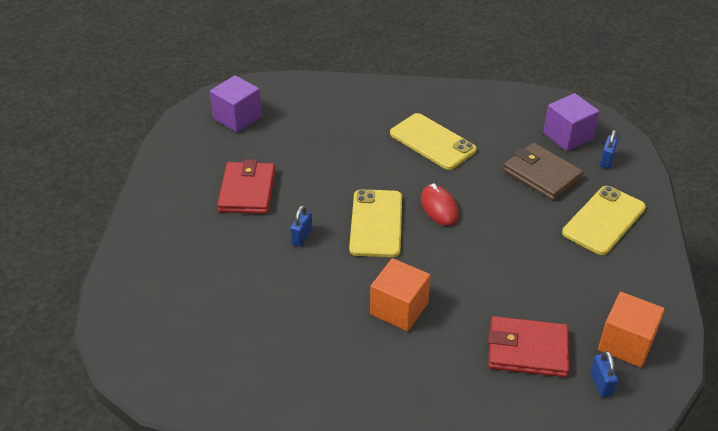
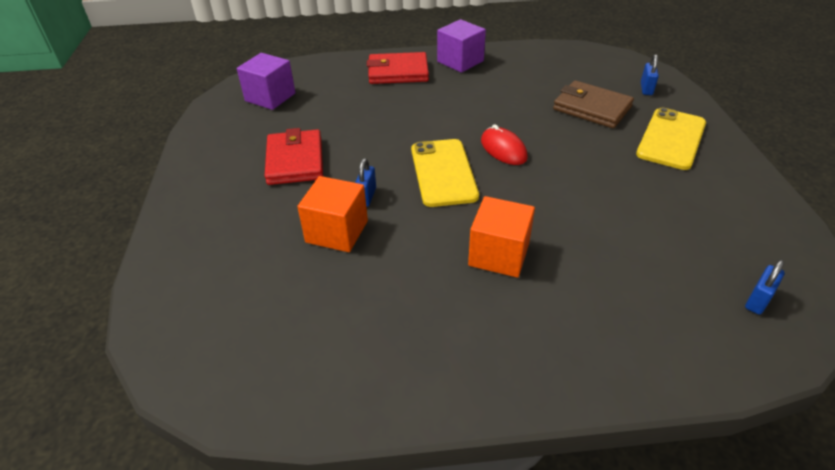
camera: 10 degrees left, 0 degrees up
yellow phone [390,113,477,170] -> none
red wallet [488,316,569,377] -> red wallet moved to [367,52,429,84]
purple cube [543,93,600,151] -> purple cube moved to [437,19,486,73]
blue padlock [590,351,618,398] -> blue padlock turned 60 degrees clockwise [745,260,785,315]
orange cube [598,292,665,367] -> orange cube moved to [297,176,368,252]

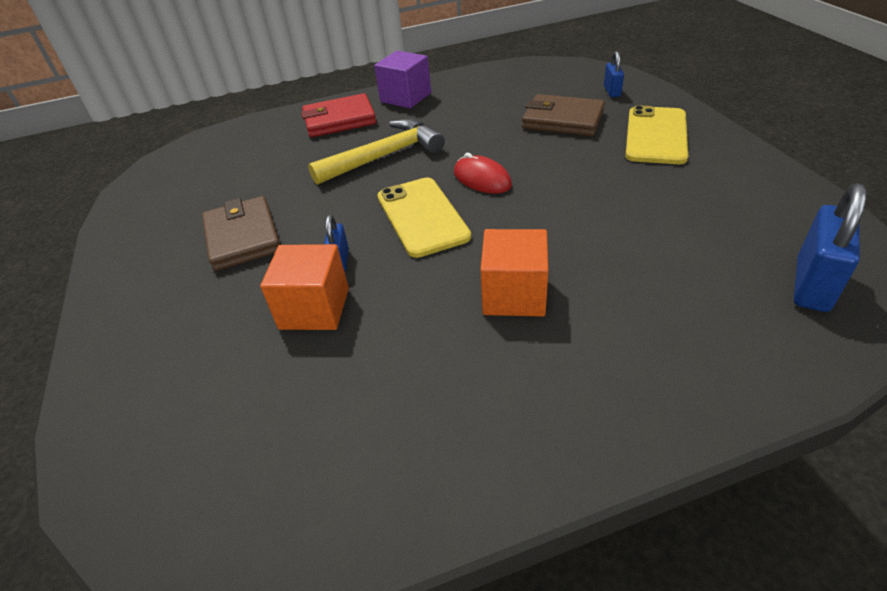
camera: 10 degrees left, 0 degrees up
purple cube [237,53,295,110] -> none
red wallet [265,128,323,185] -> brown wallet [202,196,280,271]
blue padlock [745,260,785,315] -> blue padlock [794,183,867,312], size x1.82
none -> yellow hammer [308,119,445,185]

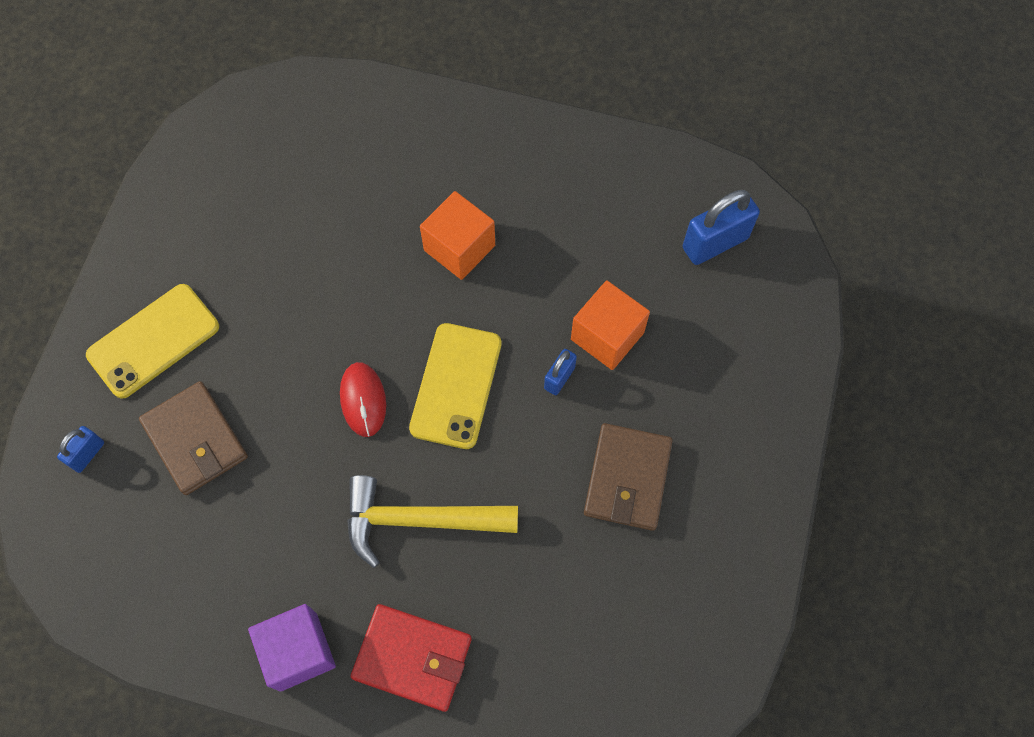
camera: 150 degrees left, 25 degrees up
blue padlock [794,183,867,312] -> blue padlock moved to [683,190,760,265]

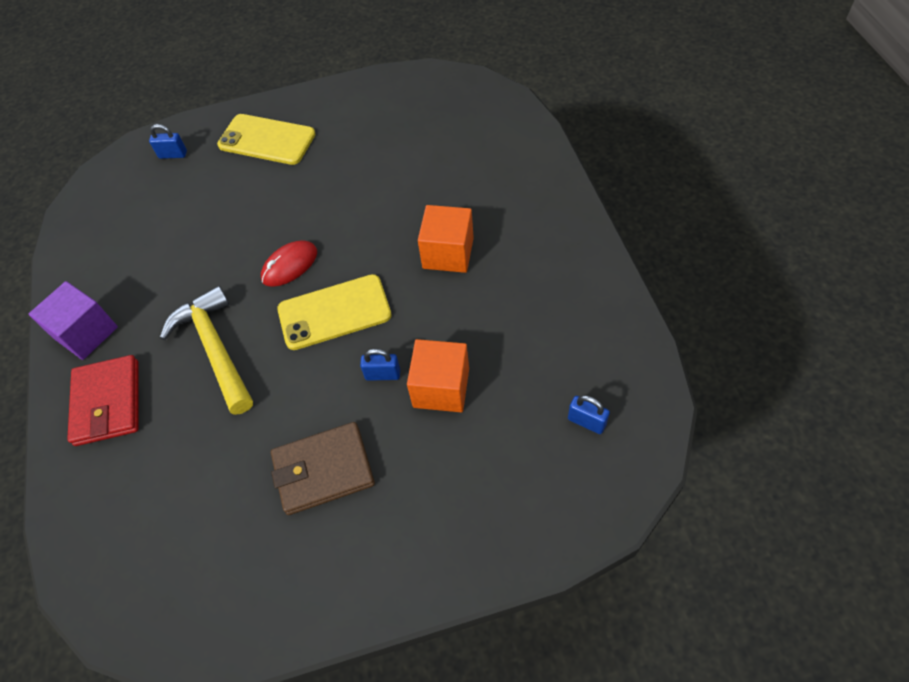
camera: 65 degrees right, 10 degrees down
brown wallet [139,381,248,495] -> none
blue padlock [683,190,760,265] -> blue padlock [568,395,610,434], size x0.55

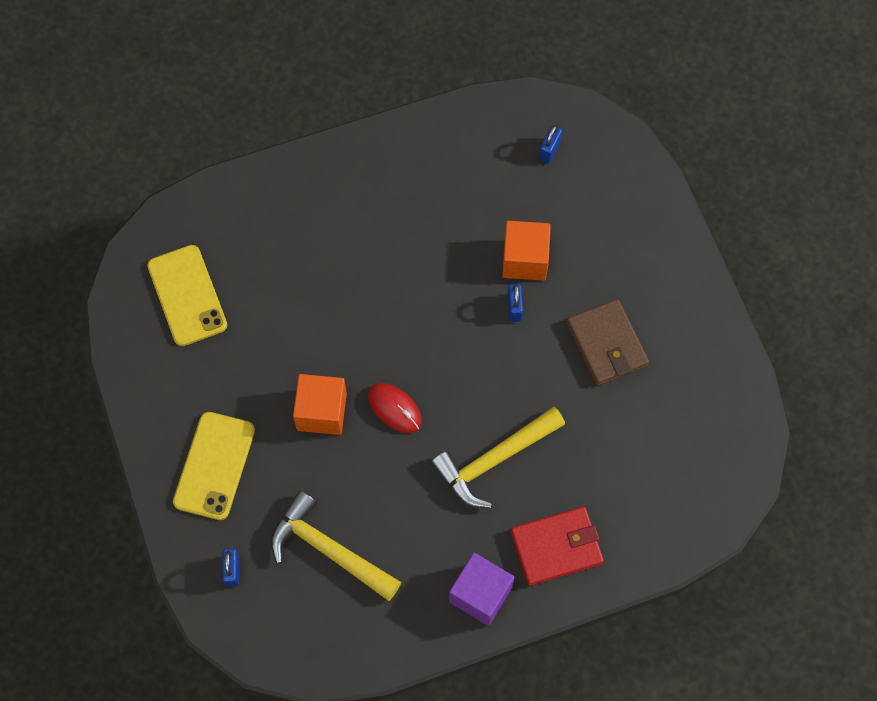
camera: 100 degrees left, 10 degrees up
yellow phone [277,274,392,350] -> yellow phone moved to [147,245,227,346]
orange cube [418,205,474,273] -> orange cube moved to [293,374,347,435]
none -> yellow hammer [270,491,401,601]

